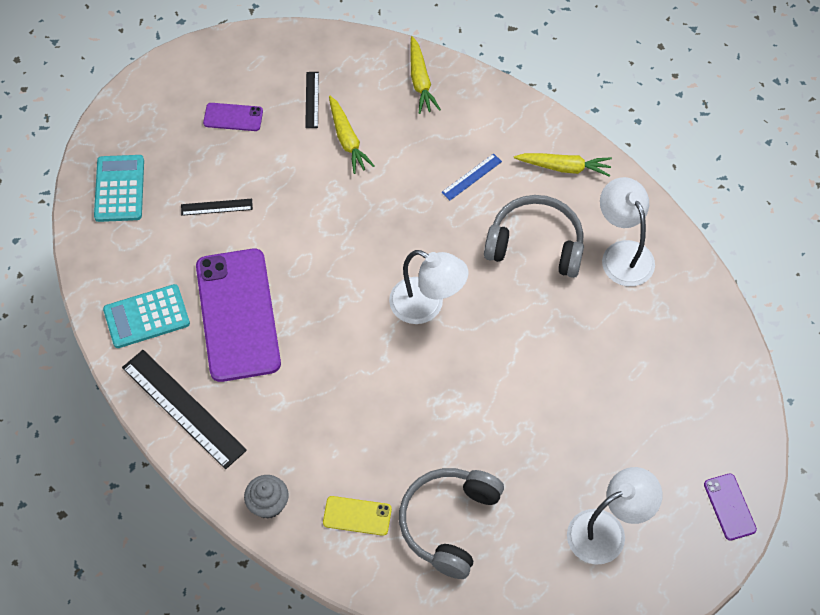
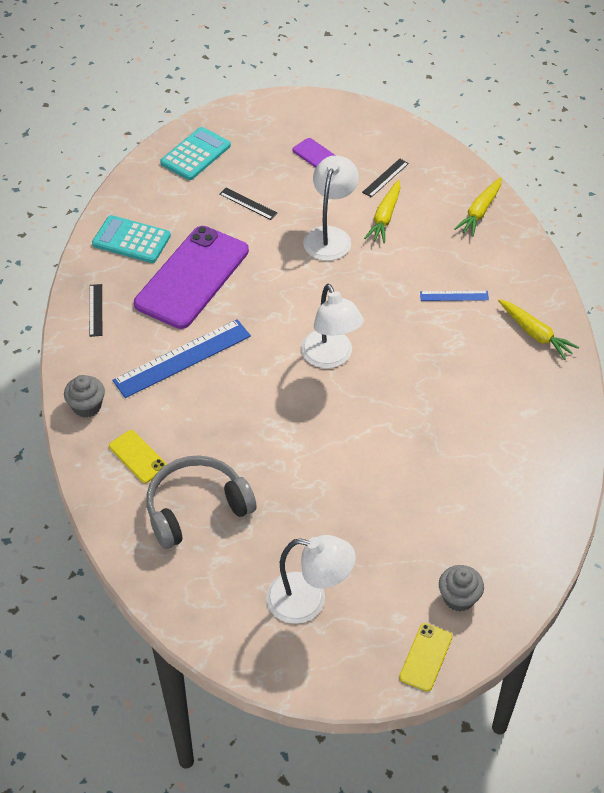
camera: 40 degrees right, 10 degrees down
black ruler [122,350,247,469] -> black ruler [90,284,102,337], size x0.49
grey headphones [484,195,584,278] -> none
white lamp [600,177,655,286] -> white lamp moved to [303,155,359,261]
purple phone [704,474,757,541] -> yellow phone [399,623,453,692]
none -> blue ruler [112,319,251,398]
none -> grey cupcake [439,565,484,612]

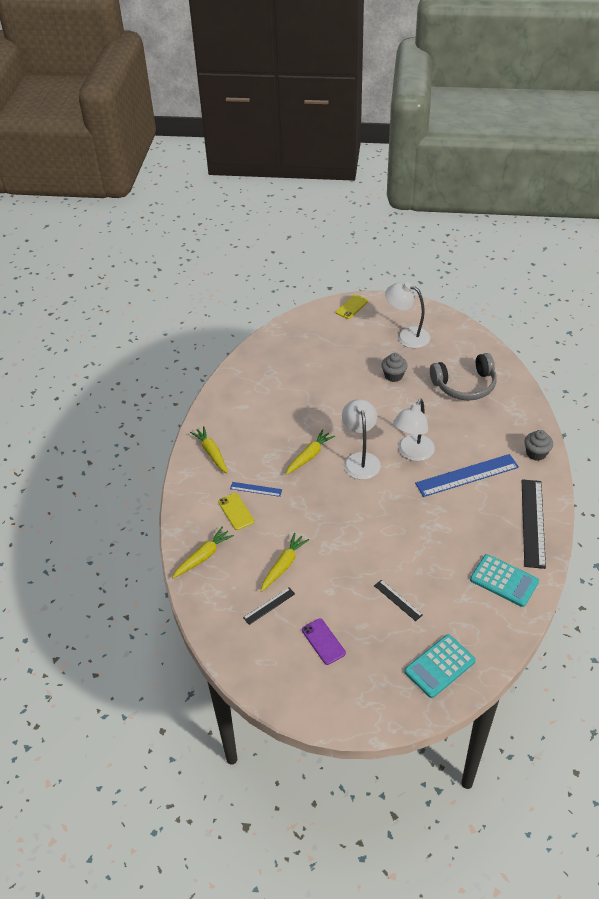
camera: 165 degrees left, 5 degrees down
black ruler [90,284,102,337] -> black ruler [522,479,546,569], size x2.05
yellow phone [109,430,167,483] -> yellow phone moved to [218,493,255,530]
purple phone [134,226,249,329] -> none
white lamp [303,155,359,261] -> white lamp moved to [393,399,435,461]
grey cupcake [439,565,484,612] -> grey cupcake moved to [381,353,407,382]
none -> yellow carrot [286,429,335,475]

